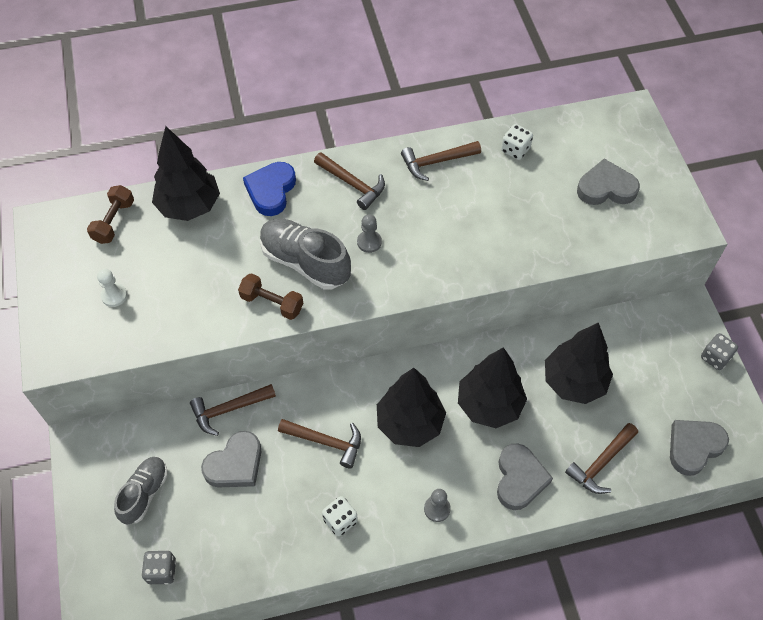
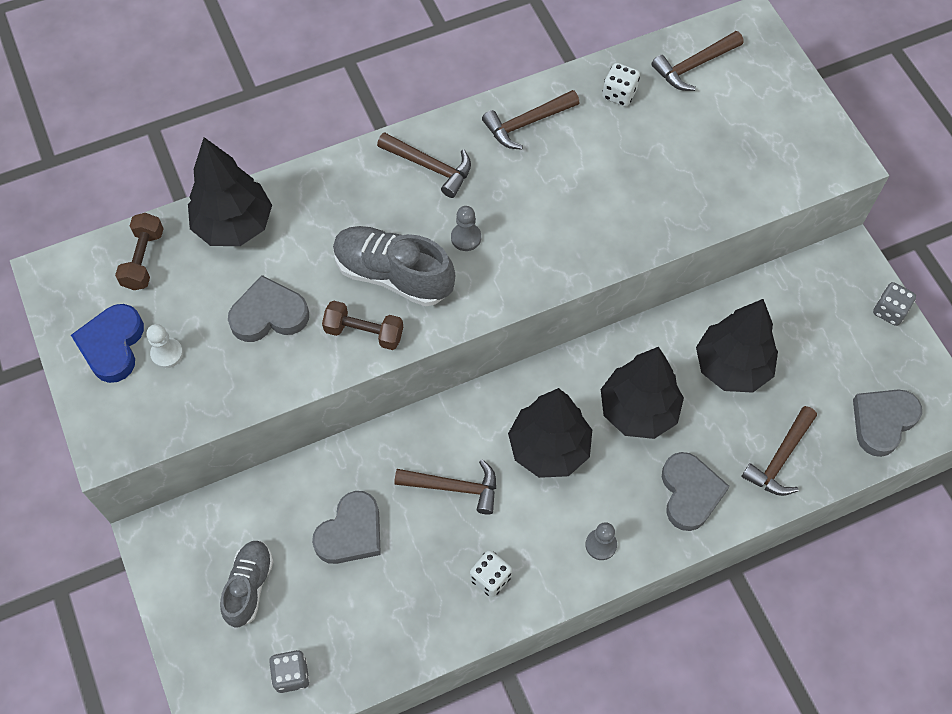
camera: 10 degrees left, 5 degrees up
brown hammer [190,384,276,436] -> brown hammer moved to [651,31,743,91]
blue heart [243,162,296,216] -> blue heart moved to [71,304,144,383]
grey heart [577,159,640,205] -> grey heart moved to [228,275,309,342]

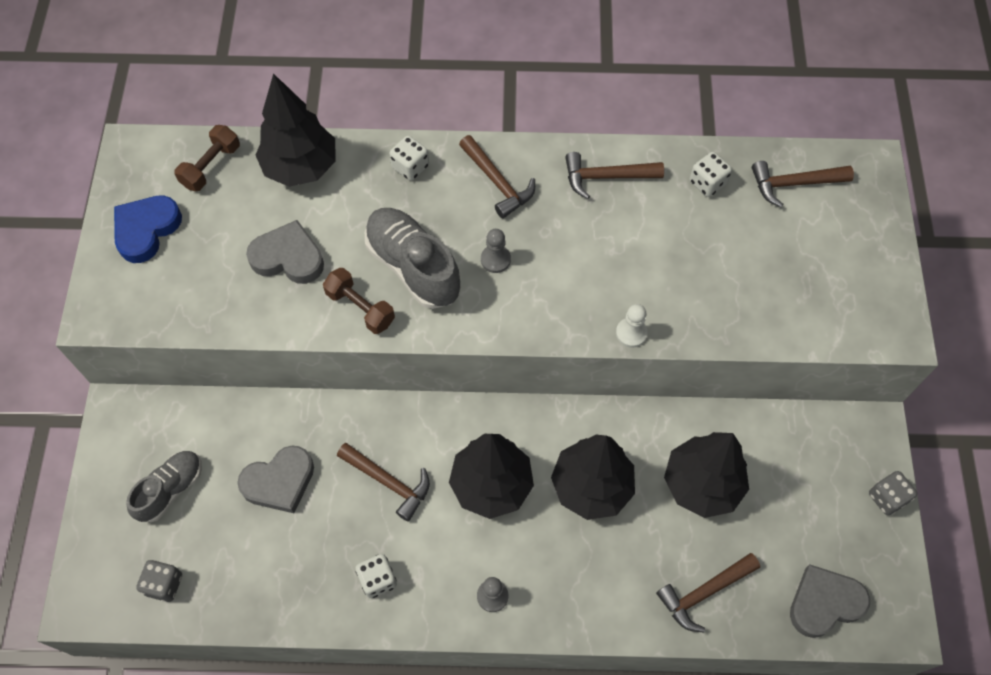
camera: 25 degrees right, 0 degrees up
white pawn [147,324,183,368] -> white pawn moved to [616,304,648,348]
grey heart [662,452,730,531] -> none
none -> white dice [389,136,429,181]

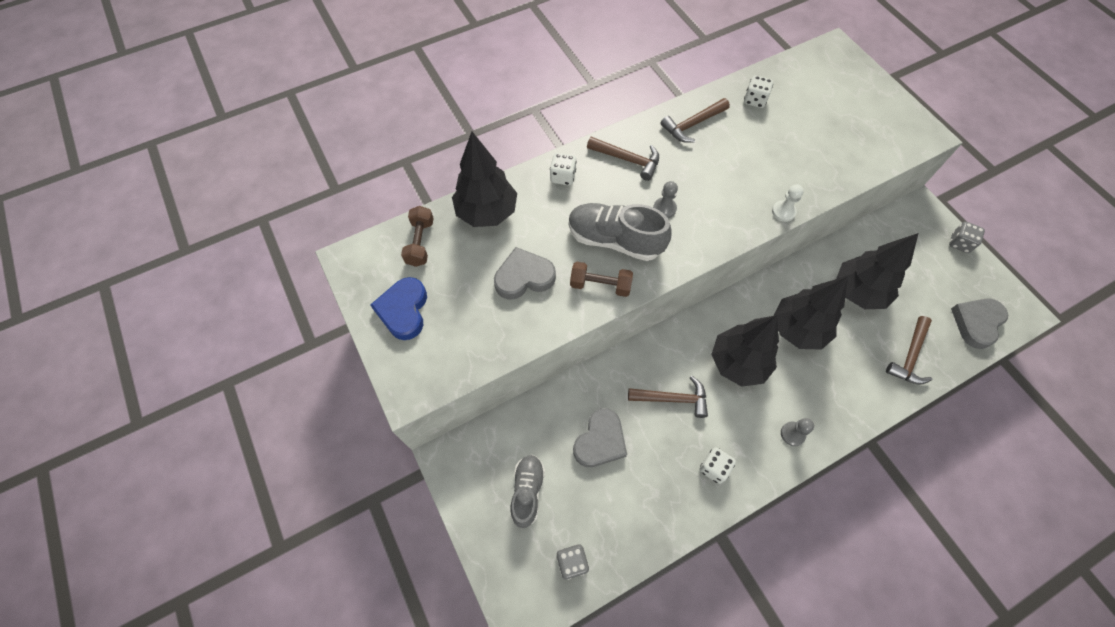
camera: 30 degrees left, 0 degrees up
brown hammer [752,161,854,207] -> none

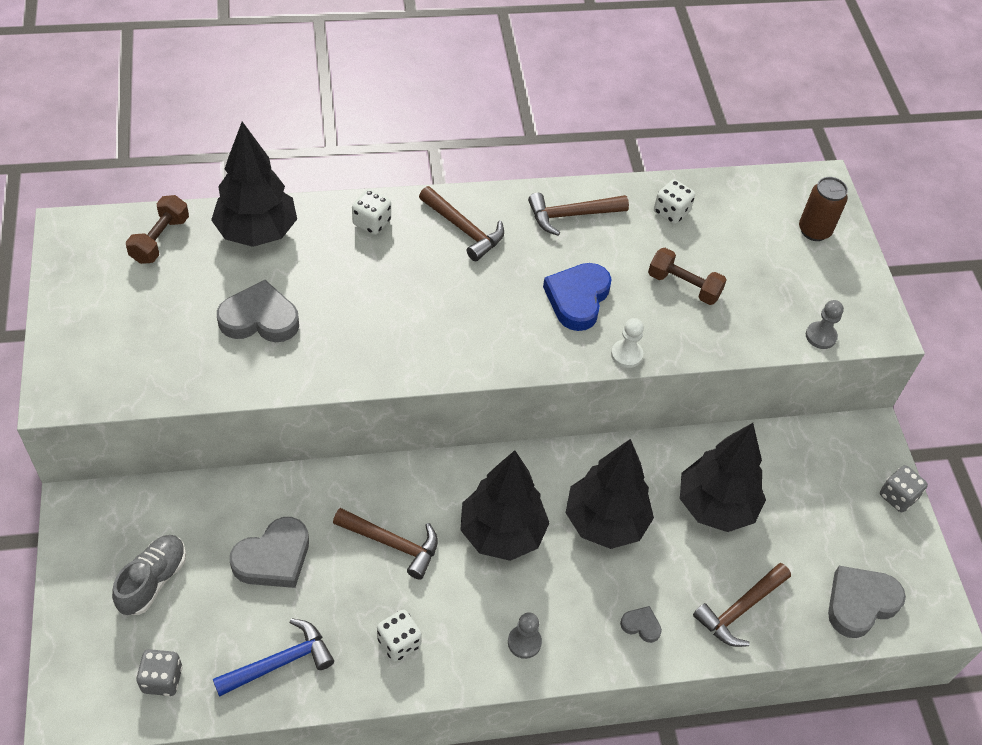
camera: 15 degrees right, 10 degrees down
blue heart [370,277,427,340] -> blue heart moved to [543,263,612,331]
grey shoe [569,203,671,261] -> none
brown dumbbell [570,262,633,297] -> brown dumbbell moved to [648,248,727,305]
grey pawn [653,181,678,218] -> grey pawn moved to [806,300,844,349]
none -> blue hammer [213,618,334,697]
none -> grey heart [620,606,662,643]
none -> brown can [799,177,848,241]

